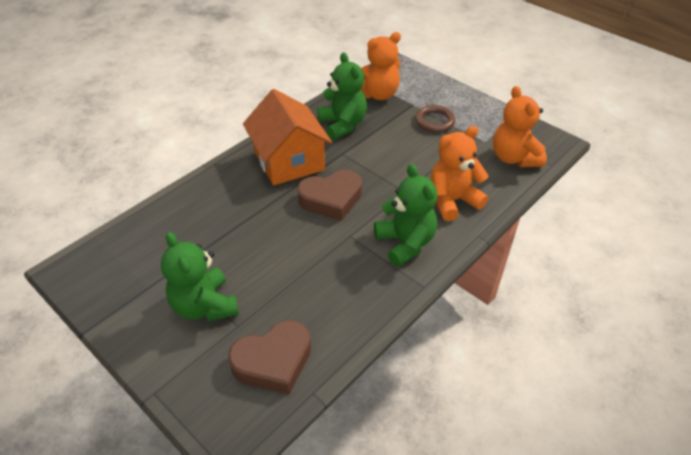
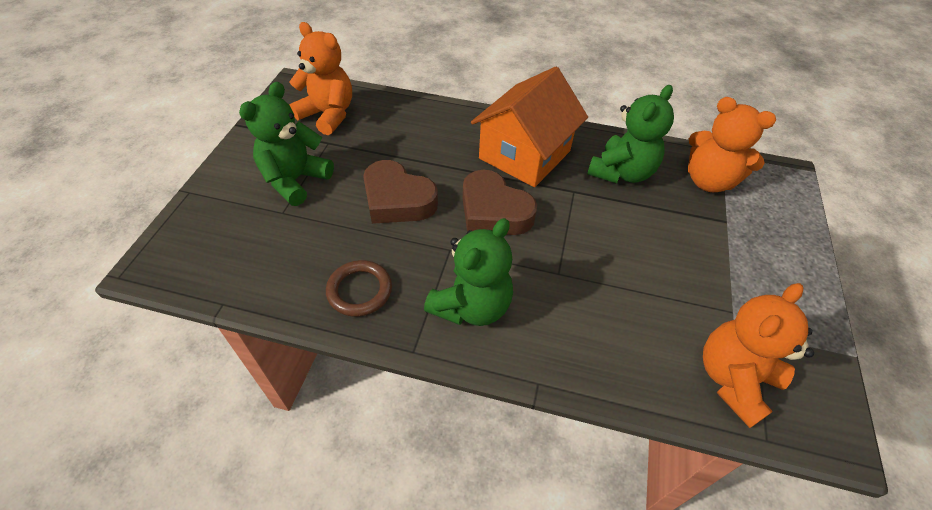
camera: 60 degrees right, 5 degrees up
brown heart [228,320,311,394] -> brown heart moved to [363,160,438,224]
brown ring [415,105,455,132] -> brown ring moved to [326,260,392,317]
orange teddy bear [431,126,489,221] -> orange teddy bear moved to [289,22,352,135]

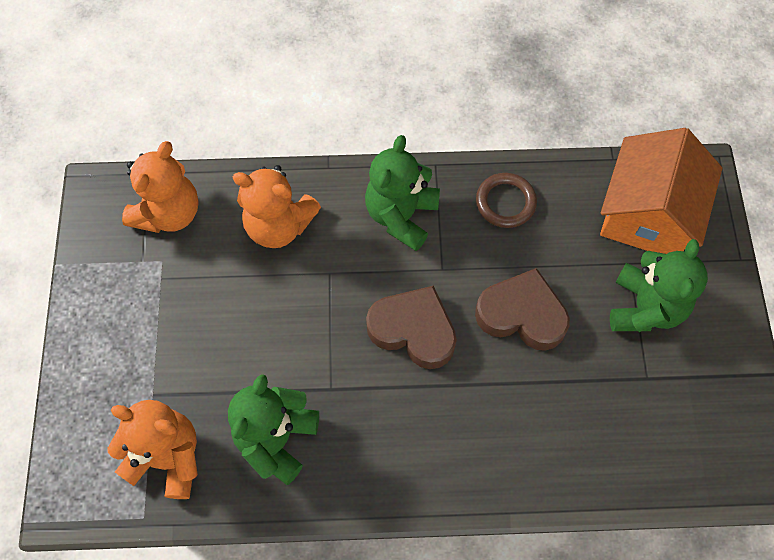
camera: 165 degrees right, 15 degrees up
orange teddy bear [289,22,352,135] -> orange teddy bear moved to [233,165,321,248]
orange house [471,67,588,187] -> orange house moved to [600,128,722,254]

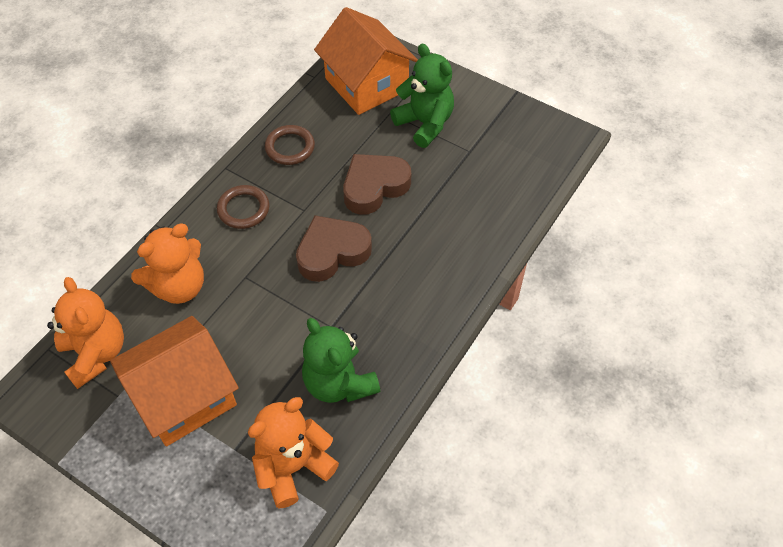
camera: 55 degrees left, 10 degrees down
green teddy bear [365,135,440,251] -> brown ring [217,185,269,229]
none -> orange house [110,316,239,446]

